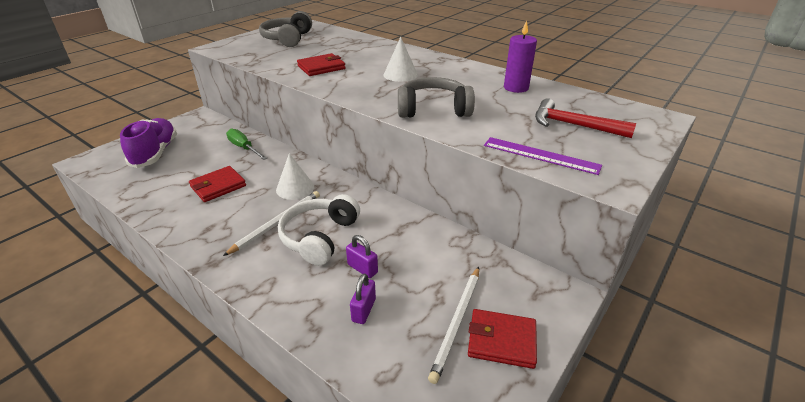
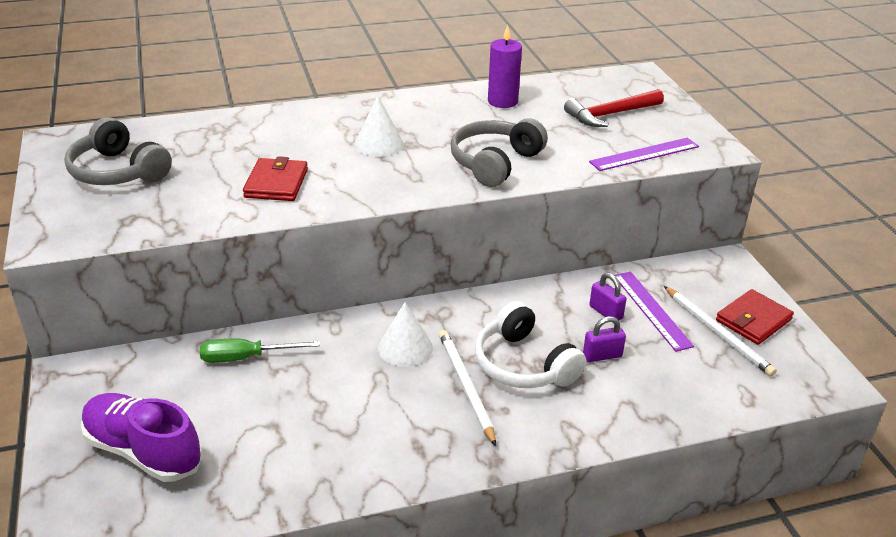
camera: 55 degrees left, 0 degrees up
red wallet [189,166,246,202] -> none
purple padlock [350,274,376,324] -> purple padlock moved to [589,273,627,320]
none -> purple ruler [614,272,694,352]

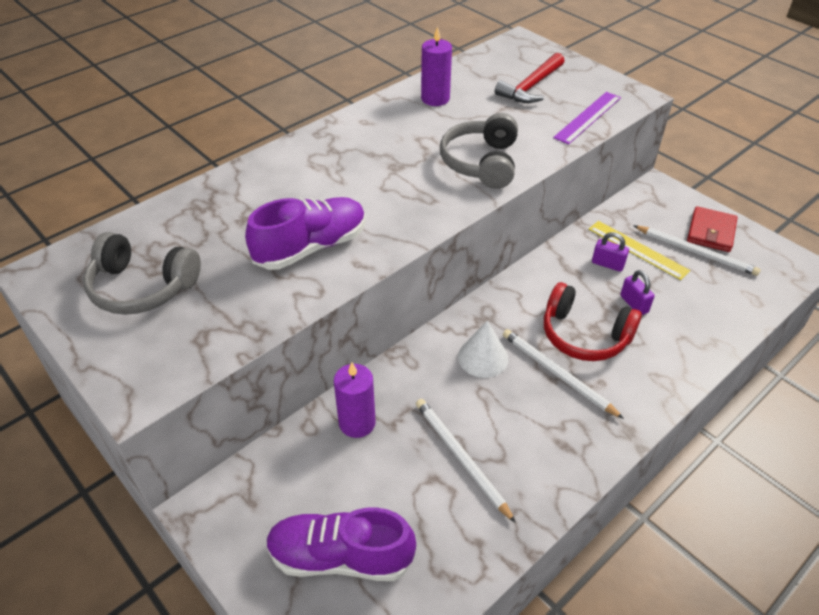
camera: 25 degrees left, 10 degrees up
green screwdriver [200,339,320,363] -> purple candle [334,362,376,438]
red wallet [243,156,308,201] -> purple shoe [245,197,366,270]
white cone [355,96,404,157] -> none
white headphones [475,301,586,388] -> red headphones [544,282,642,361]
purple padlock [583,316,626,362] -> purple padlock turned 75 degrees counterclockwise [620,270,655,315]
purple ruler [614,272,694,352] -> yellow ruler [589,221,690,280]
none -> white pencil [416,399,516,523]

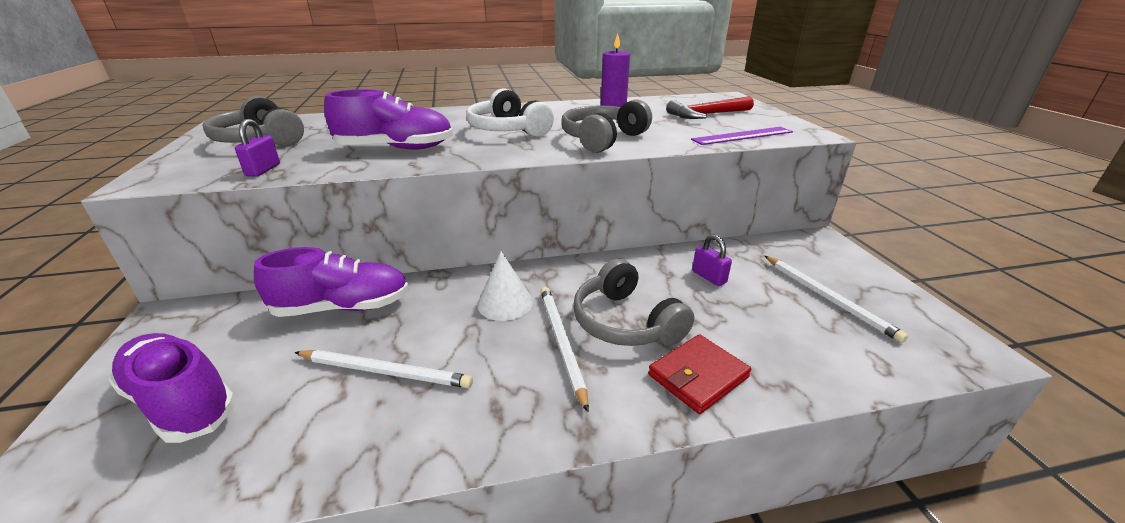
camera: 30 degrees right, 15 degrees down
purple candle [334,362,376,438] -> purple shoe [254,247,409,317]
white pencil [416,399,516,523] -> white pencil turned 105 degrees clockwise [294,350,473,388]
red headphones [544,282,642,361] -> grey headphones [573,258,694,346]
yellow ruler [589,221,690,280] -> none
purple padlock [620,270,655,315] -> purple padlock moved to [235,119,280,177]
red wallet [687,206,738,252] -> red wallet moved to [648,334,751,414]
none -> white headphones [466,88,554,137]

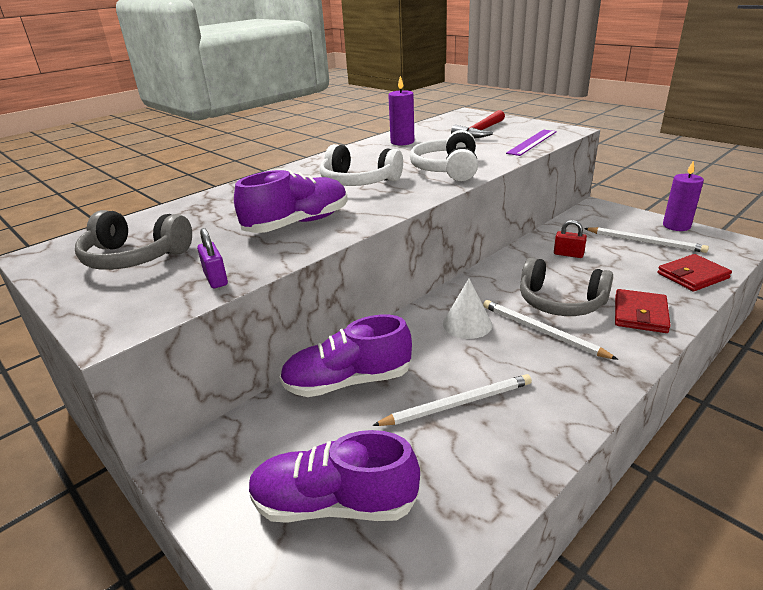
camera: 30 degrees left, 0 degrees up
purple shoe [254,247,409,317] -> purple shoe turned 150 degrees counterclockwise [280,315,412,397]
grey headphones [561,99,652,153] -> white headphones [410,130,478,181]
purple padlock [692,235,732,286] -> red padlock [554,220,587,258]
none -> red wallet [657,254,732,292]
none -> purple candle [663,161,704,231]

